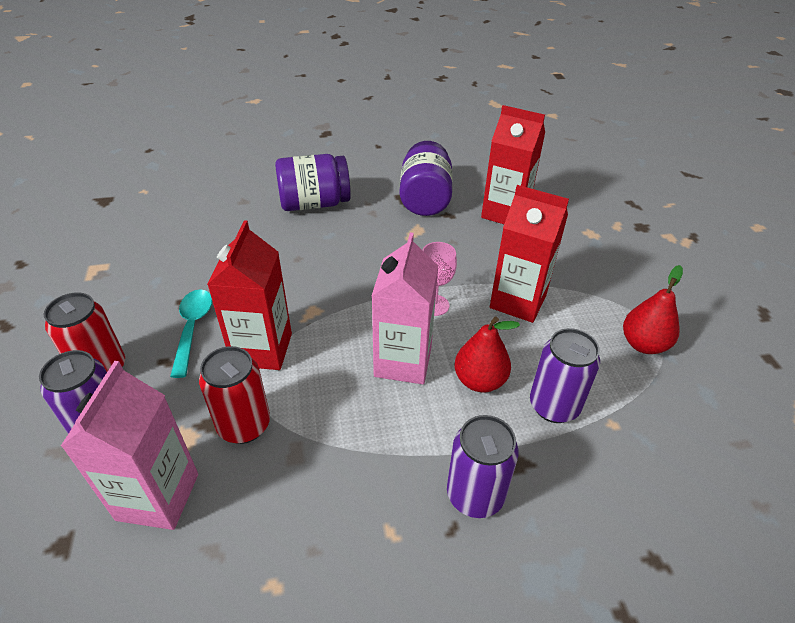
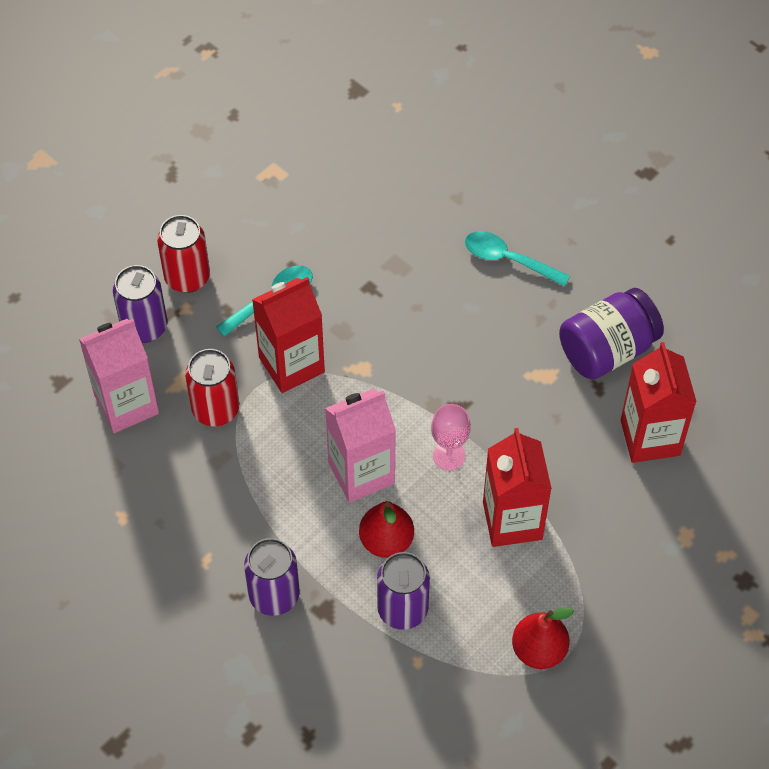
camera: 55 degrees right, 15 degrees up
purple jar [275,154,351,211] -> turquoise spoon [465,231,570,287]

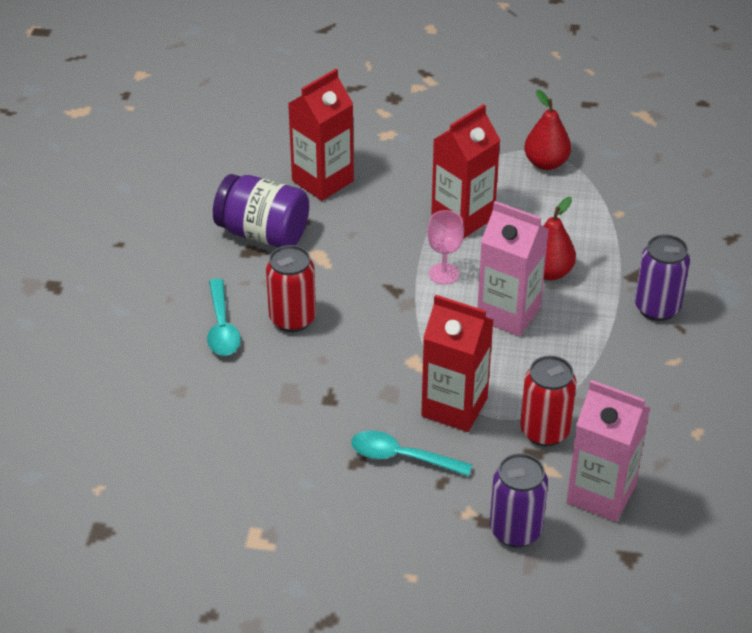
camera: 125 degrees left, 15 degrees down
red can [157,215,210,293] -> red can moved to [266,245,316,332]
purple can [377,552,430,630] -> none

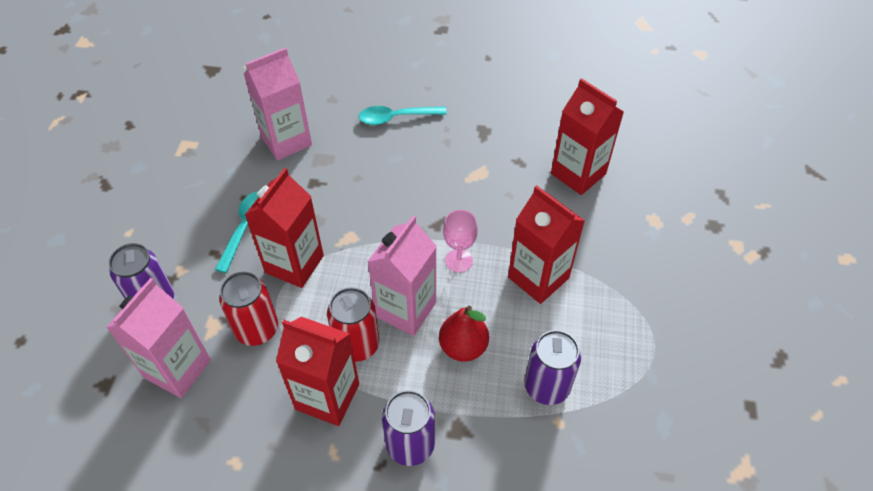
camera: 90 degrees right, 10 degrees up
purple jar [213,174,309,247] -> none
red can [266,245,316,332] -> red can moved to [327,287,379,362]
red pear [524,90,571,170] -> none
none -> pink carton [243,47,312,160]
none -> red carton [276,317,359,426]
none -> purple can [524,330,581,405]

